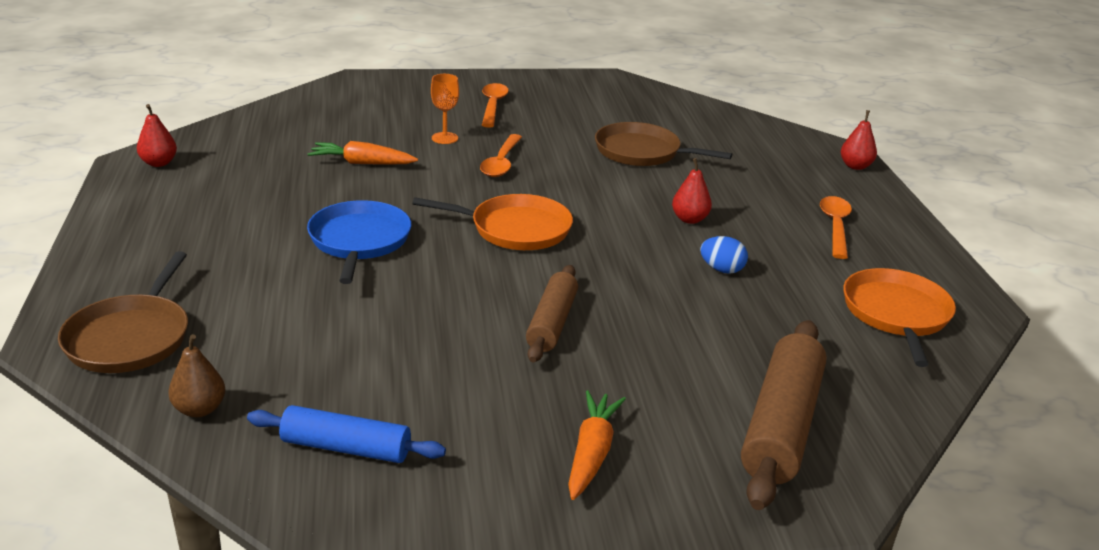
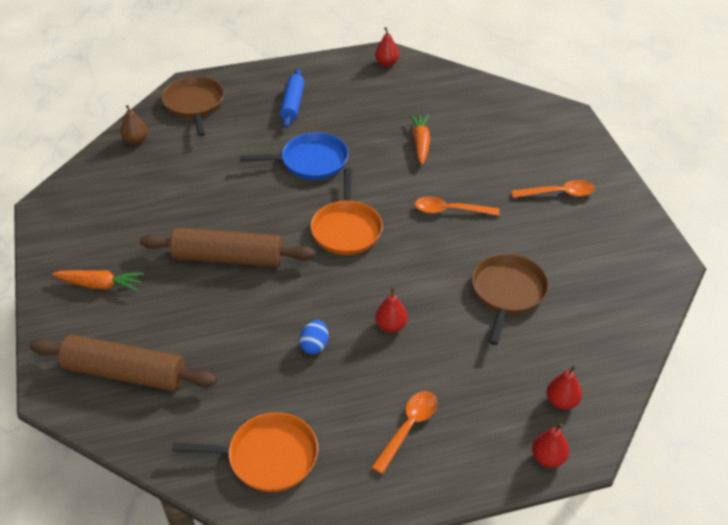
camera: 85 degrees right, 15 degrees up
brown pan [58,251,188,373] -> brown pan turned 75 degrees clockwise [162,76,224,136]
blue rolling pin [247,405,446,463] -> blue rolling pin moved to [280,69,305,128]
orange goblet [431,74,459,144] -> none
brown rolling pin [526,265,578,363] -> brown rolling pin [139,228,315,267], size x1.58
orange spoon [820,196,852,259] -> orange spoon turned 60 degrees counterclockwise [371,391,437,474]
none -> red pear [546,365,582,410]

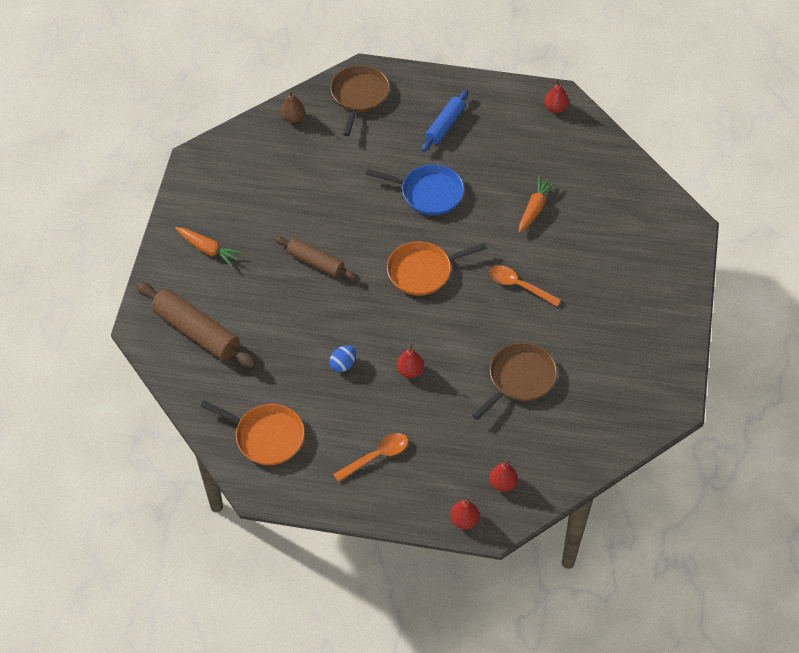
camera: 25 degrees right, 10 degrees up
brown rolling pin [139,228,315,267] -> brown rolling pin [274,236,357,280], size x0.63
orange pan [310,168,383,255] -> orange pan turned 45 degrees clockwise [387,241,487,296]
orange spoon [511,180,595,198] -> none

